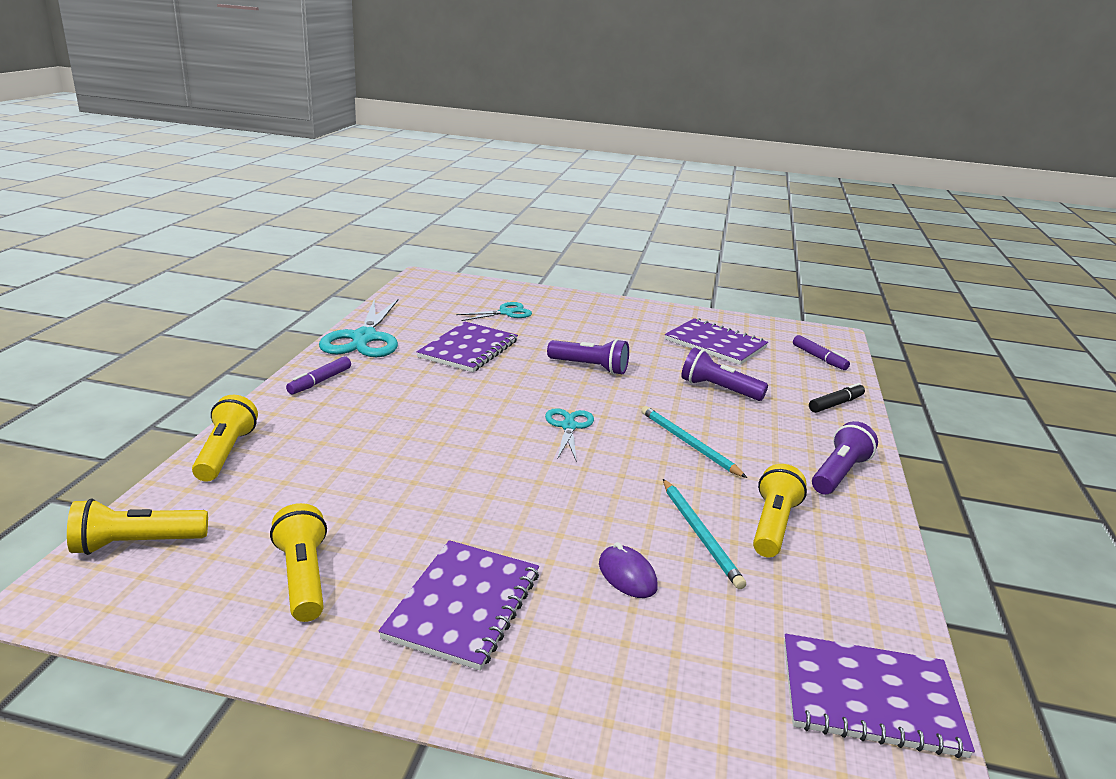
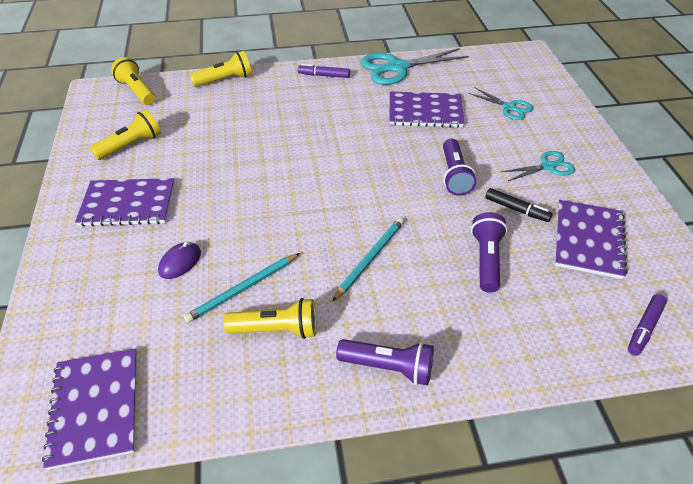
camera: 70 degrees right, 20 degrees up
turquoise scissors [545,408,594,460] -> turquoise scissors moved to [501,151,575,181]
black marker [809,383,865,413] -> black marker moved to [485,188,553,222]

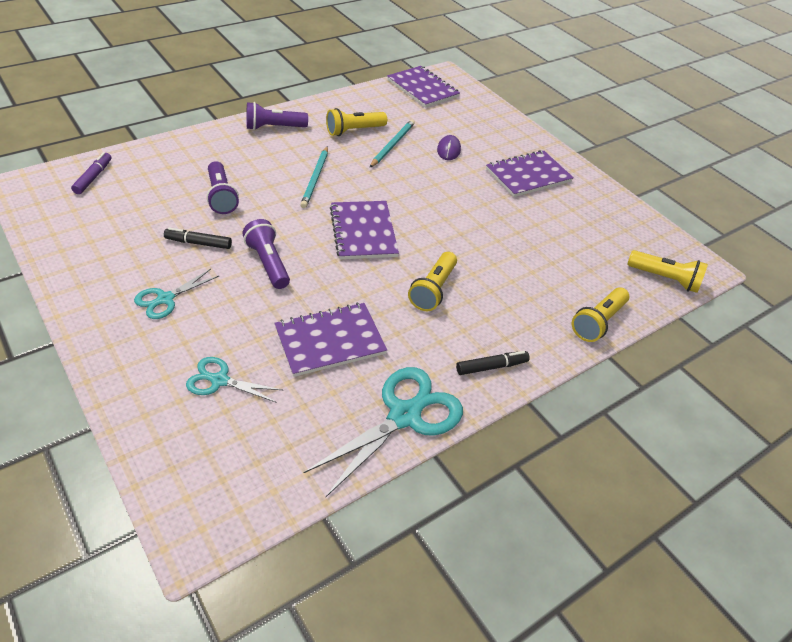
camera: 150 degrees right, 0 degrees up
yellow flashlight [90,109,161,160] -> yellow flashlight moved to [408,252,457,311]
purple marker [298,64,350,78] -> black marker [456,351,530,375]
purple notebook [555,200,627,279] -> purple notebook moved to [330,201,399,259]

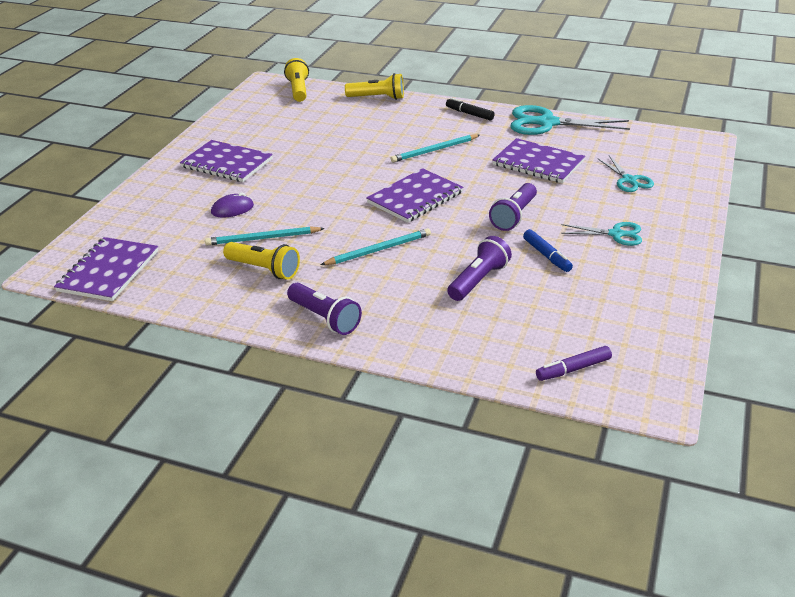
camera: 120 degrees left, 10 degrees down
black marker [164,228,232,249] -> blue marker [523,229,573,272]
yellow flashlight [408,252,457,311] -> turquoise pencil [391,134,480,163]

